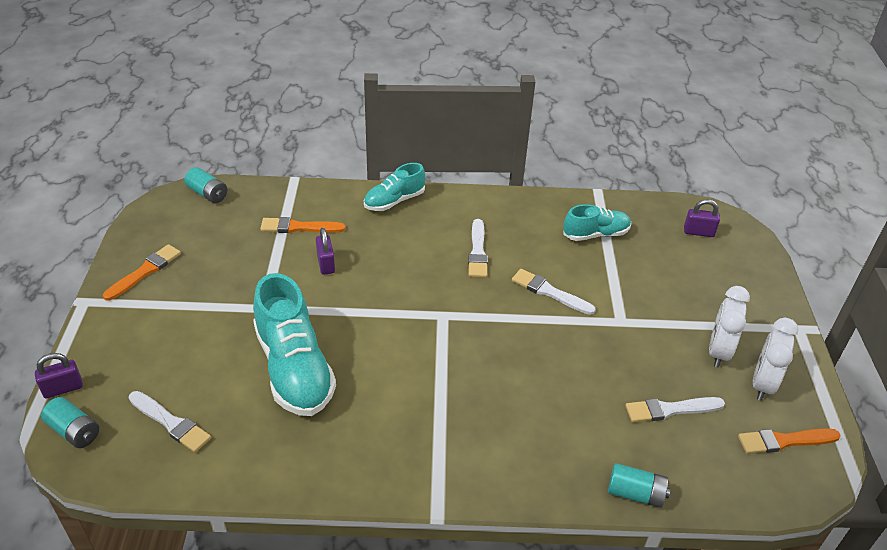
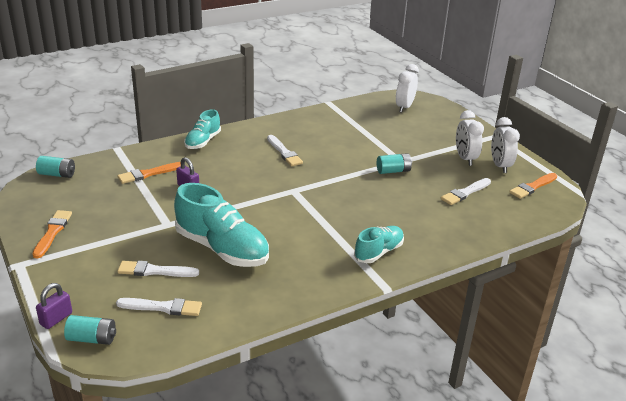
camera: 30 degrees left, 10 degrees down
white brush [512,269,596,315] -> white brush moved to [117,261,199,277]
turquoise shoe [563,204,631,241] -> turquoise shoe moved to [354,226,404,263]
turquoise battery [608,463,670,508] -> turquoise battery moved to [377,153,412,174]
purple padlock [684,199,720,237] -> white clock [396,64,419,112]

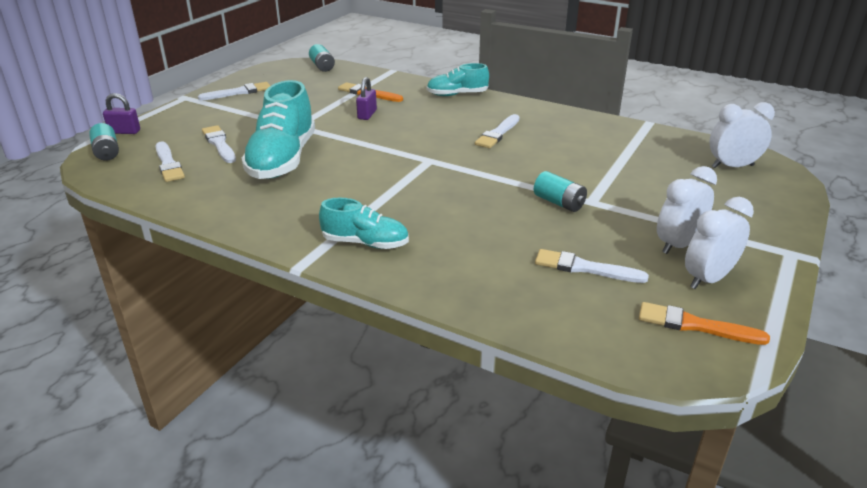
camera: 60 degrees right, 0 degrees up
orange brush [32,210,72,259] -> white brush [198,82,270,101]

